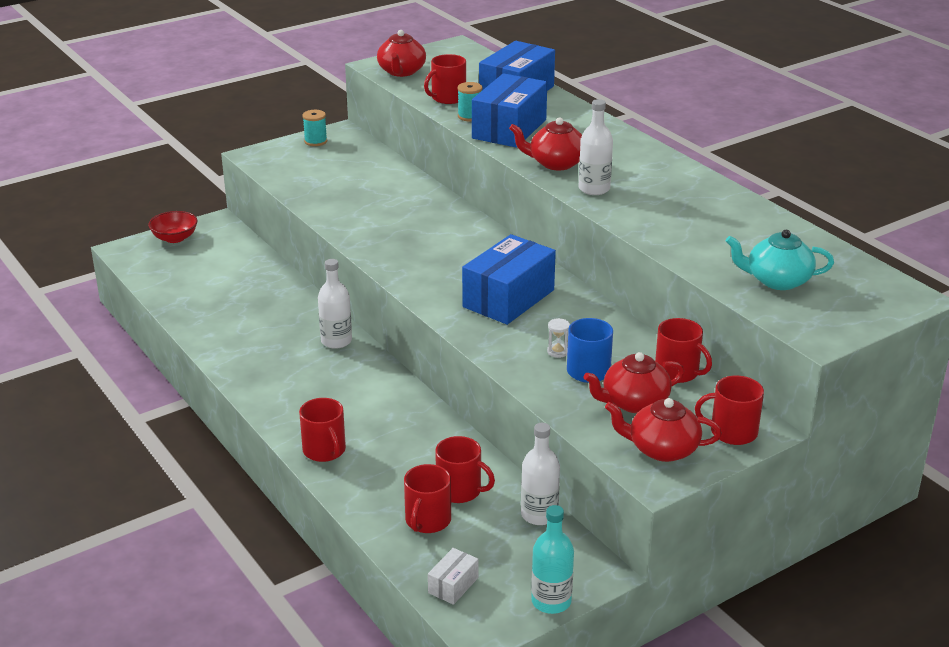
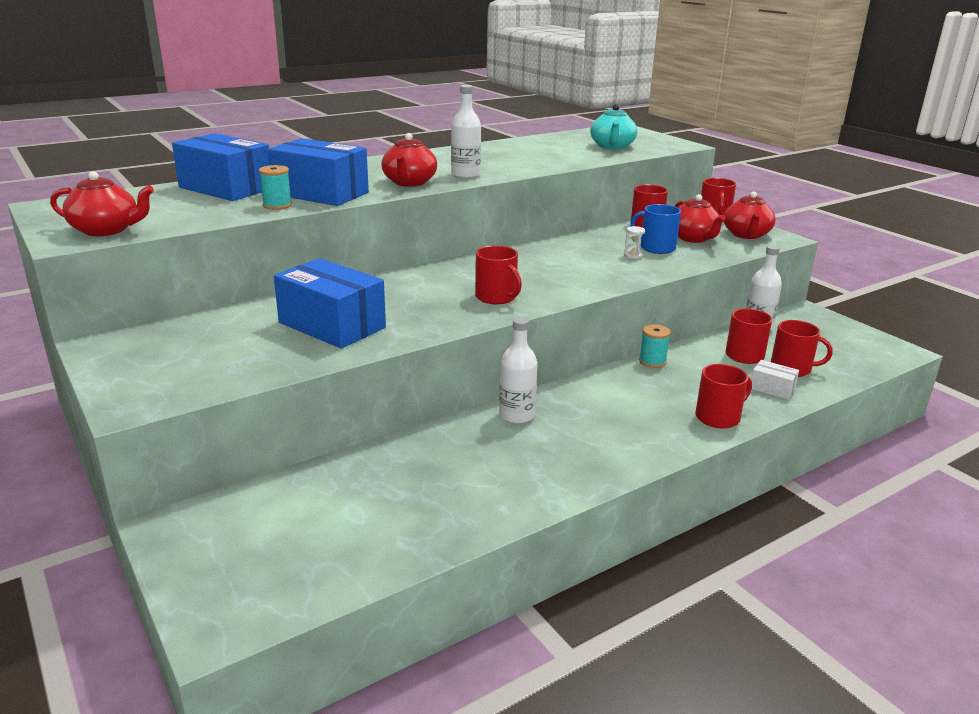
camera: 90 degrees left, 5 degrees down
red bowl [148,211,198,243] -> none
turquoise spool [302,110,327,146] -> turquoise spool moved to [639,324,671,368]
red mug [424,54,466,104] -> red mug moved to [475,246,522,304]
white box [428,548,478,605] -> white box moved to [751,360,799,400]
blue box [462,234,556,325] -> blue box moved to [274,258,386,349]
turquoise bottle [531,505,574,614] -> none

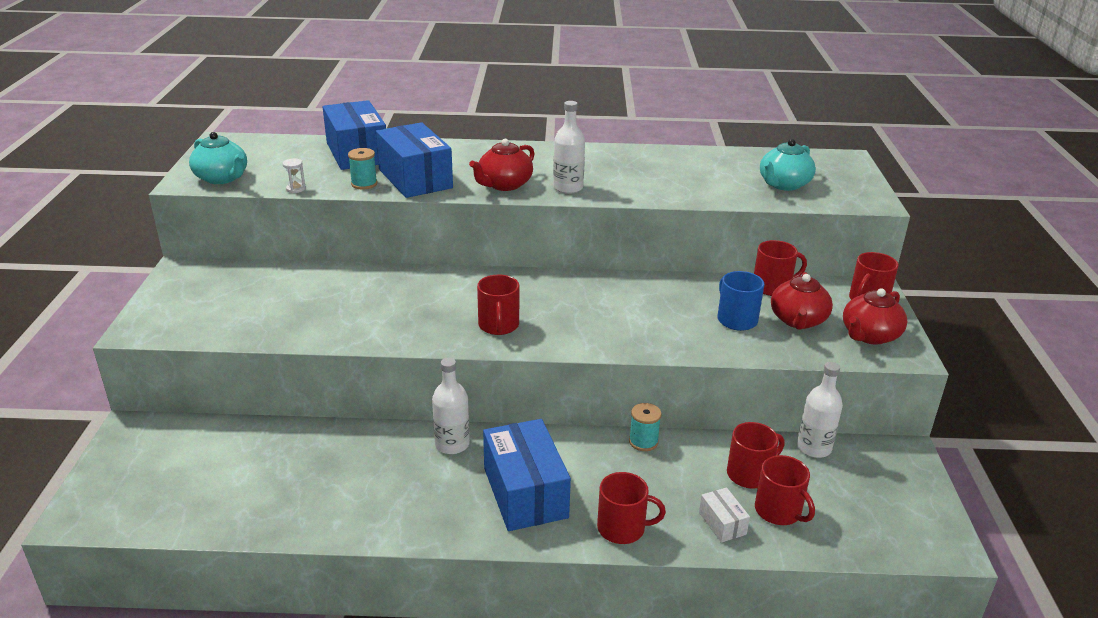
camera: 35 degrees right, 5 degrees up
red teapot [50,171,154,236] -> turquoise teapot [189,132,247,184]
blue box [274,258,386,349] -> blue box moved to [483,419,571,531]
white hourglass [624,226,645,259] -> white hourglass moved to [283,159,306,193]

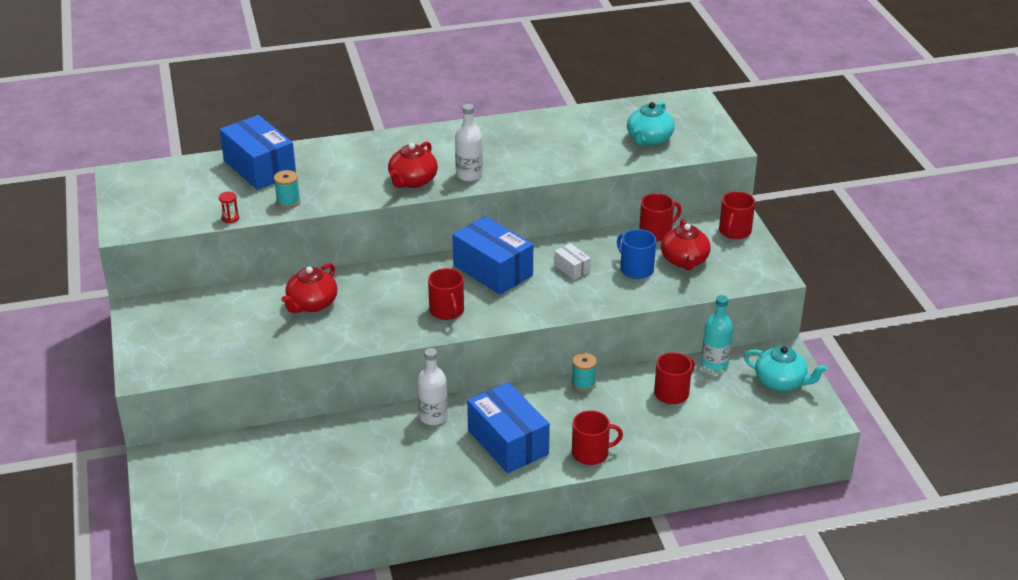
camera: 15 degrees left, 5 degrees up
turquoise teapot [189,132,247,184] -> turquoise teapot moved to [744,346,828,391]
white hourglass [283,159,306,193] -> red hourglass [219,192,239,223]
blue box [376,122,453,198] -> blue box moved to [452,216,533,295]
white box [699,487,750,543] -> white box moved to [554,243,591,280]
red mug [755,455,815,525] -> none
white bottle [797,362,843,458] -> turquoise bottle [701,295,733,370]
red teapot [843,288,907,345] -> red teapot moved to [281,263,337,313]

